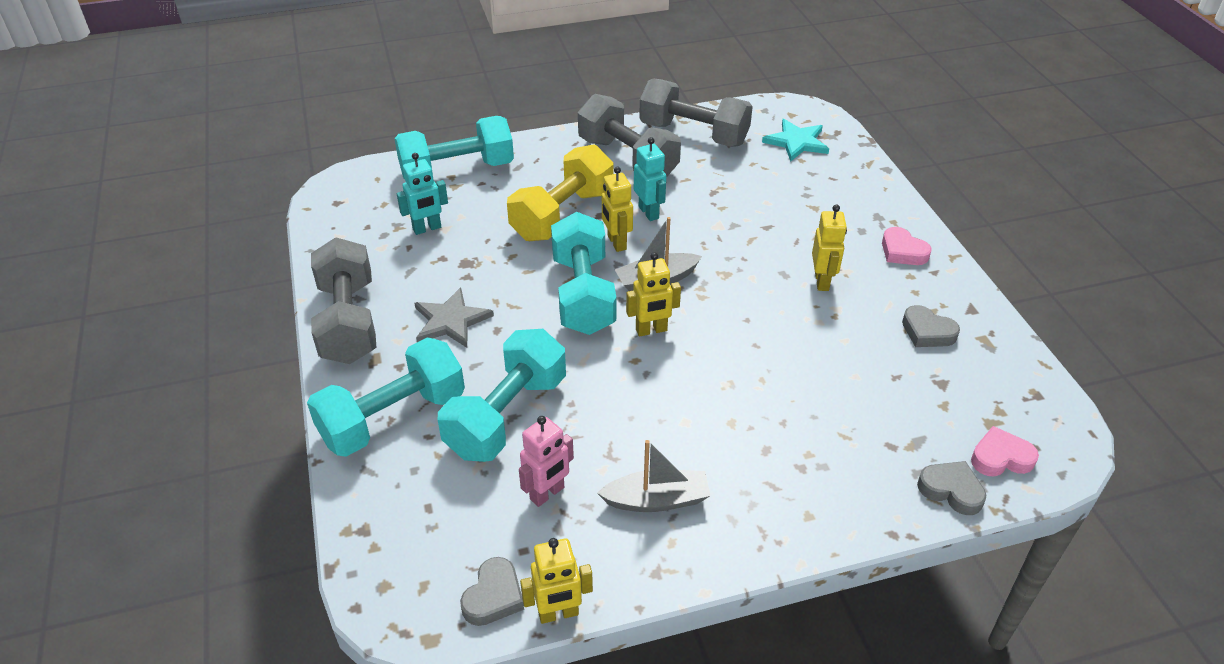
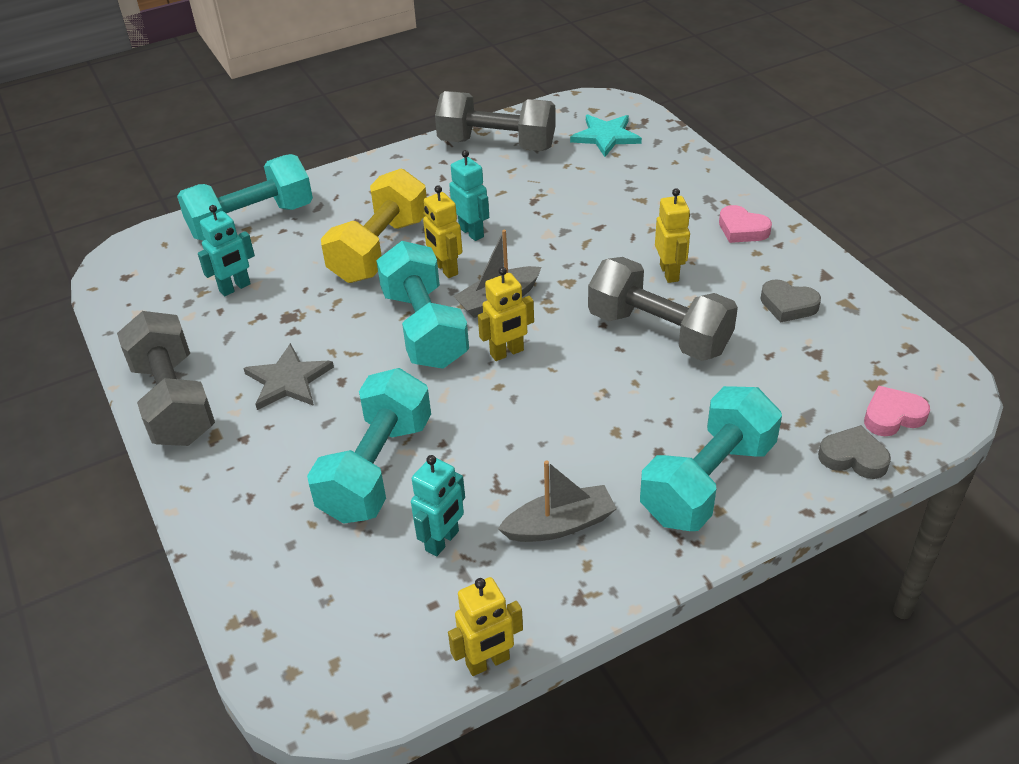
camera: 10 degrees left, 0 degrees up
turquoise dumbbell [307,337,465,457] -> turquoise dumbbell moved to [640,386,782,531]
grey heart [460,557,524,626] -> none
pink robot [519,416,574,507] -> turquoise robot [411,455,465,557]
grey dumbbell [578,94,681,178] -> grey dumbbell moved to [588,257,738,361]

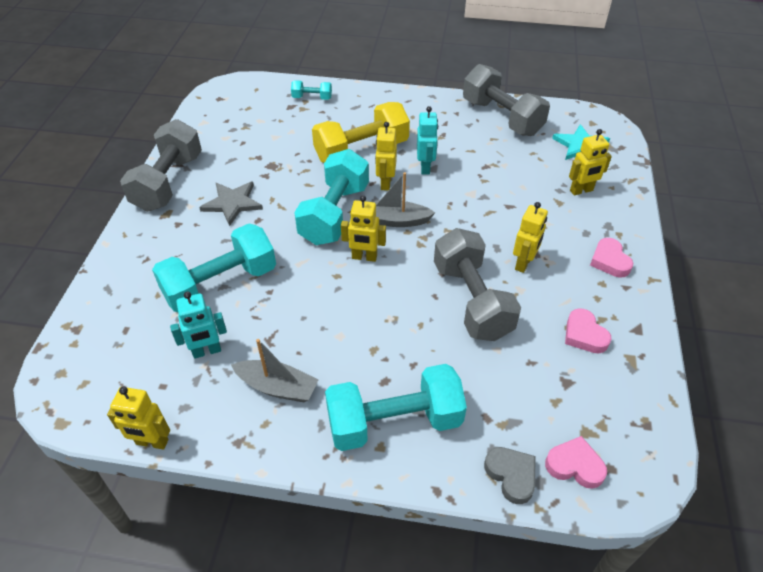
camera: 35 degrees right, 5 degrees up
turquoise dumbbell [177,154,313,241] -> turquoise dumbbell [291,80,332,100], size x0.46
turquoise robot [198,205,255,296] -> none
grey heart [760,279,821,323] -> pink heart [565,308,612,353]
none -> yellow robot [569,129,612,196]

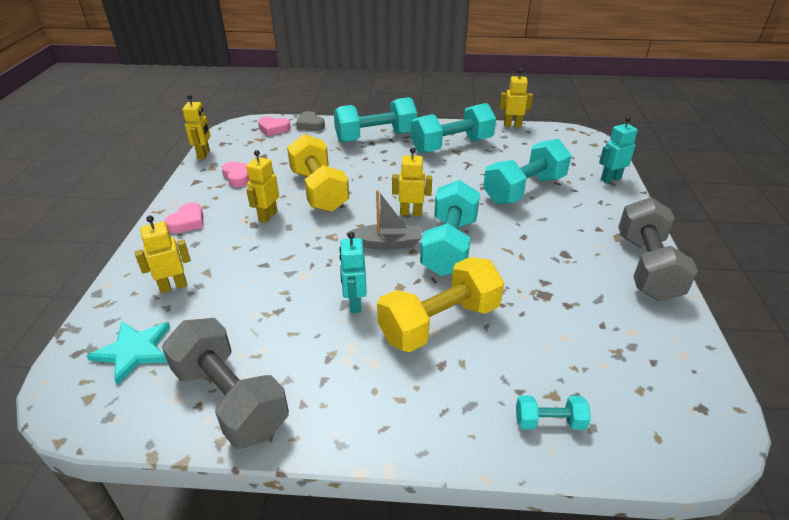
camera: 175 degrees right, 10 degrees down
turquoise robot [170,291,227,359] -> turquoise robot moved to [599,116,638,183]
grey star [199,181,263,226] -> none
grey boat [231,339,319,402] -> turquoise dumbbell [411,103,496,153]
yellow robot [375,122,397,191] -> yellow robot moved to [182,94,210,159]
grey dumbbell [434,228,521,341] -> yellow dumbbell [287,134,349,212]
pink heart [590,238,633,278] -> pink heart turned 45 degrees clockwise [164,203,203,234]

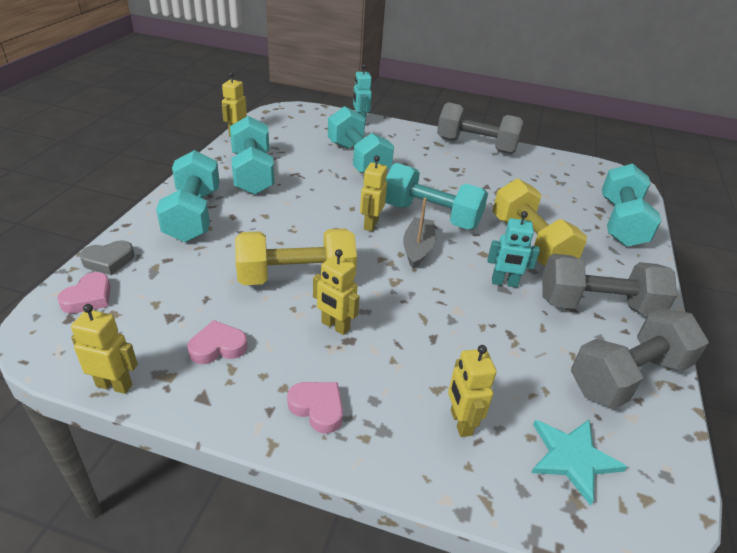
camera: 80 degrees left, 0 degrees up
turquoise dumbbell [516,395,591,430] -> turquoise dumbbell [602,164,661,247], size x2.15
none -> grey dumbbell [542,254,677,316]

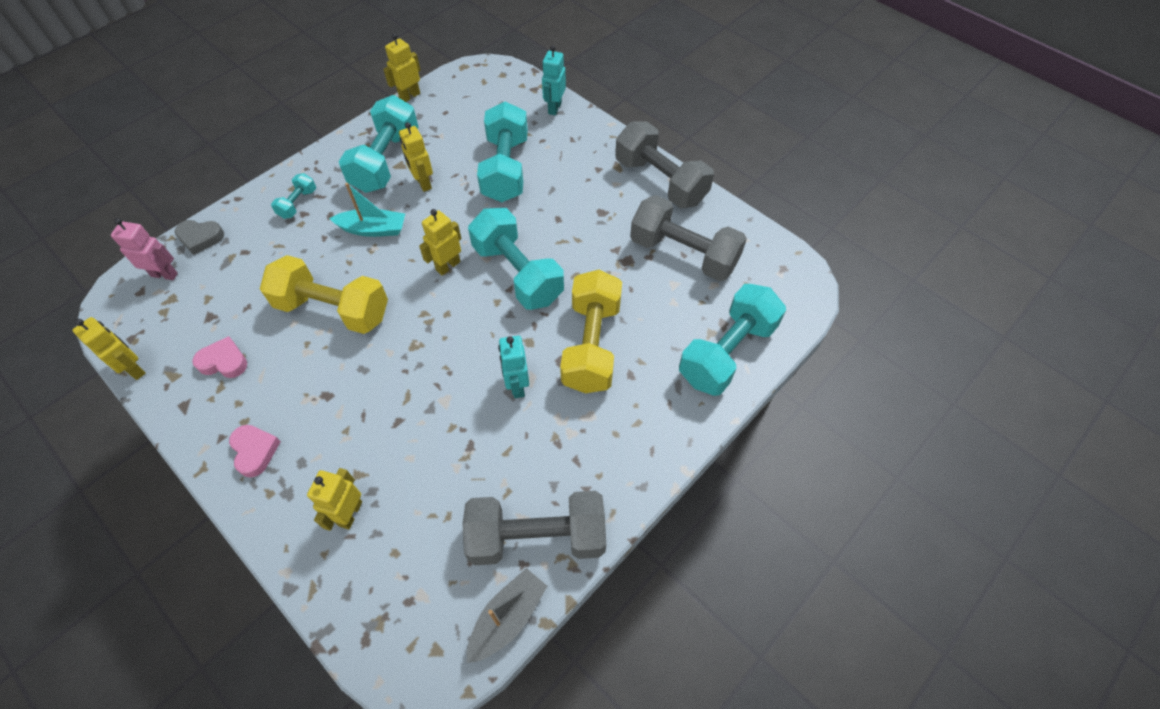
camera: 30 degrees right, 20 degrees up
pink heart [57,272,111,314] -> pink robot [111,218,178,280]
turquoise dumbbell [156,150,220,242] -> turquoise dumbbell [271,173,316,219], size x0.46
yellow robot [313,249,360,335] -> yellow robot moved to [399,122,433,192]
grey boat [403,198,435,269] -> grey boat moved to [467,568,547,663]
turquoise robot [488,211,540,288] -> turquoise robot turned 45 degrees clockwise [498,336,529,398]
turquoise star [531,420,627,506] -> none
grey dumbbell [542,254,677,316] -> grey dumbbell moved to [630,195,747,281]
none -> turquoise boat [329,183,405,237]

